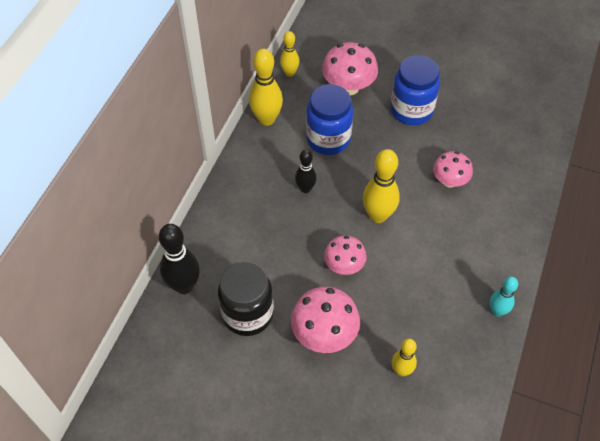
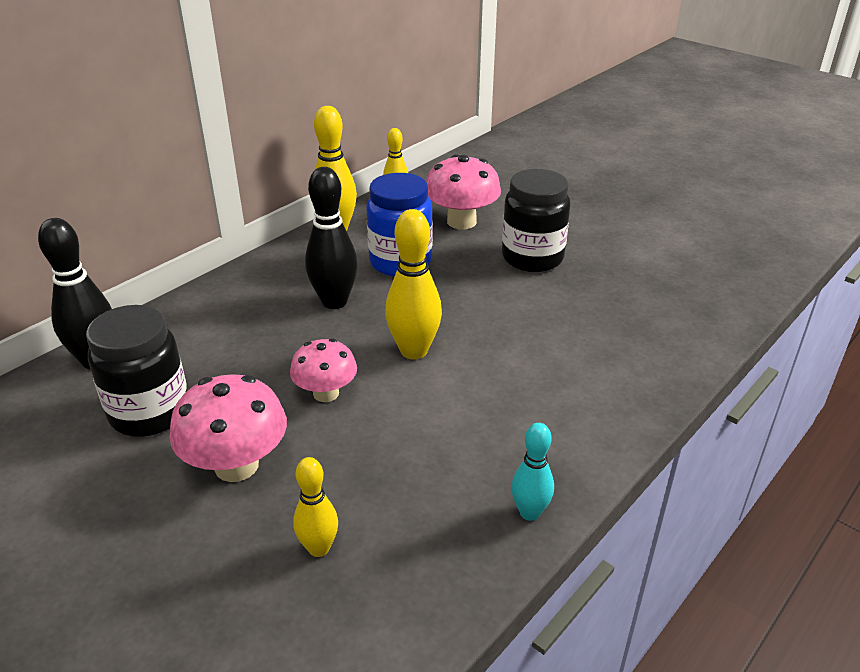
camera: 20 degrees right, 20 degrees down
black bowling pin [295,150,317,193] -> black bowling pin [305,167,358,309], size x1.65
blue jar [391,55,440,125] -> black jar [502,169,570,272]
pink mushroom [433,151,473,188] -> none

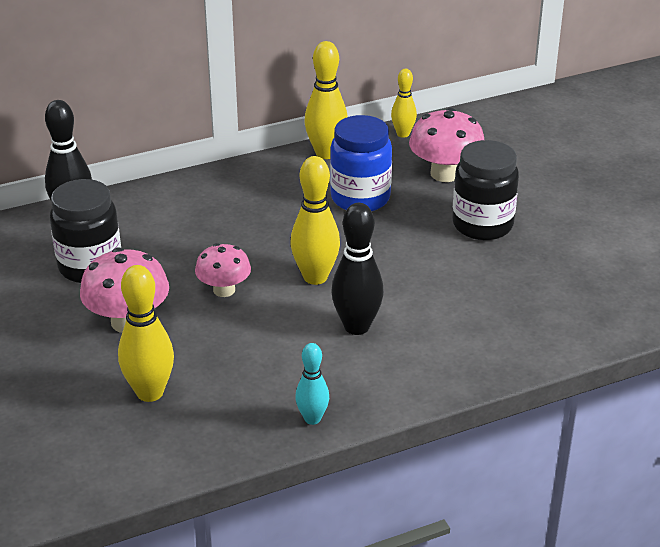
camera: 25 degrees right, 0 degrees up
yellow bowling pin [293,457,338,557] -> yellow bowling pin [118,265,174,402], size x1.65
black bowling pin [305,167,358,309] -> black bowling pin moved to [331,203,384,335]

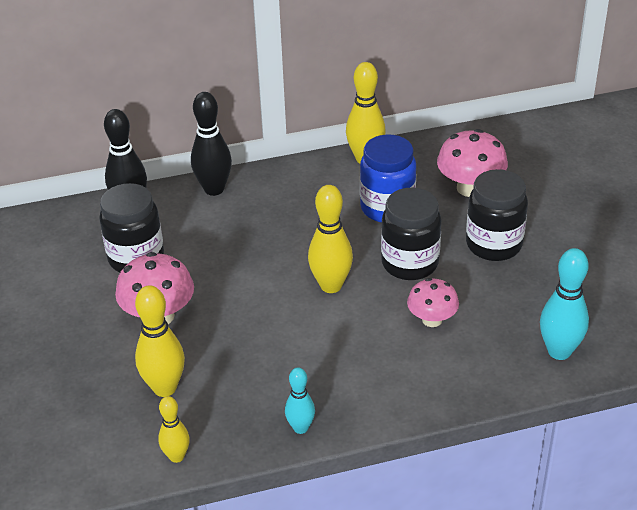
camera: 10 degrees right, 5 degrees up
pink mushroom [195,243,251,297] -> pink mushroom moved to [407,278,459,327]
black bowling pin [331,203,384,335] -> black bowling pin moved to [191,92,232,196]
yellow bowling pin [391,69,417,138] -> yellow bowling pin moved to [158,396,190,463]
none -> black jar [381,188,441,280]
none -> turquoise bowling pin [540,248,589,360]

